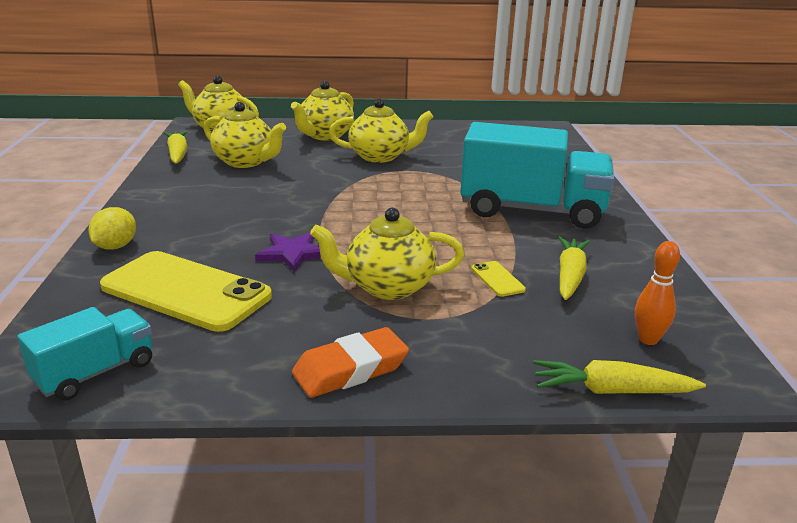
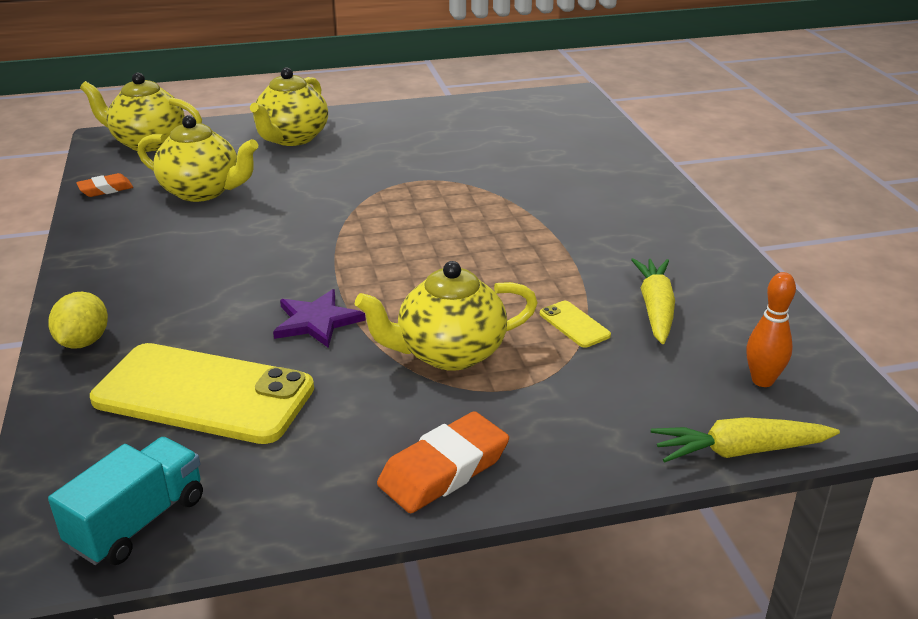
camera: 10 degrees left, 5 degrees up
yellow carrot [164,131,188,163] -> orange eraser [76,173,133,197]
yellow teapot [329,99,433,163] -> none
turquoise truck [460,122,614,229] -> none

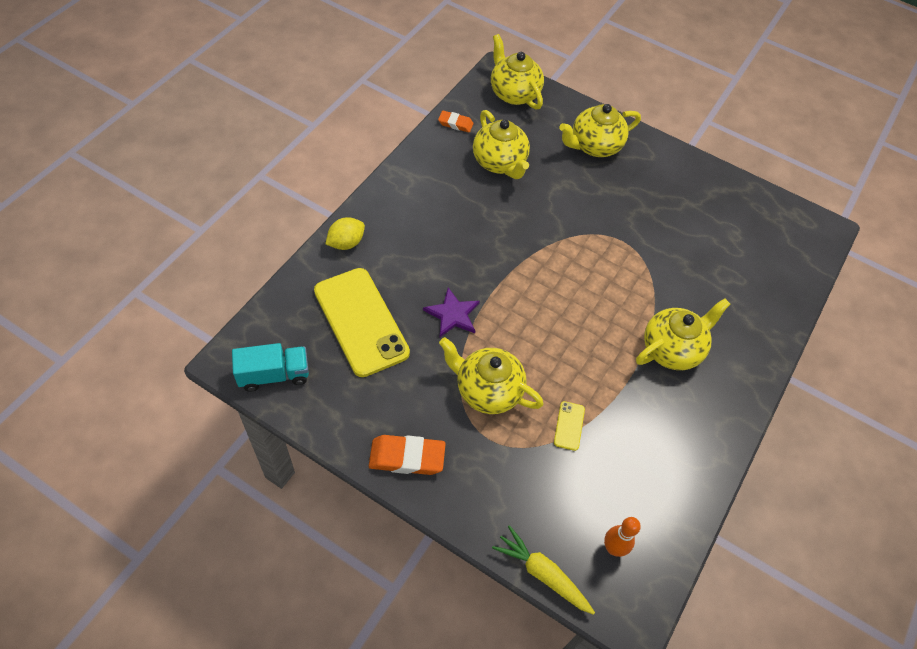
camera: 40 degrees right, 25 degrees up
yellow carrot [631,258,675,344] -> none
none -> yellow teapot [636,299,730,370]

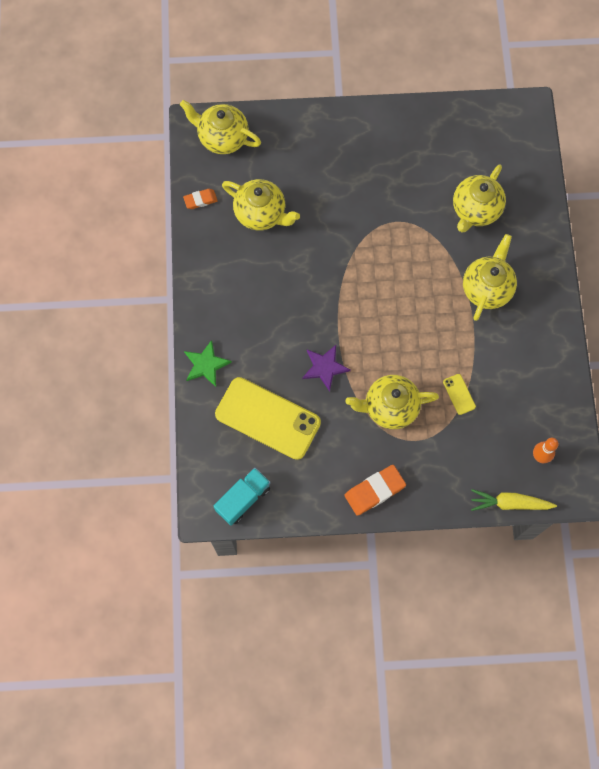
camera: 30 degrees left, 15 degrees up
yellow lemon [326,217,365,250] -> green star [184,340,232,387]
yellow teapot [559,104,641,157] -> yellow teapot moved to [453,165,506,232]

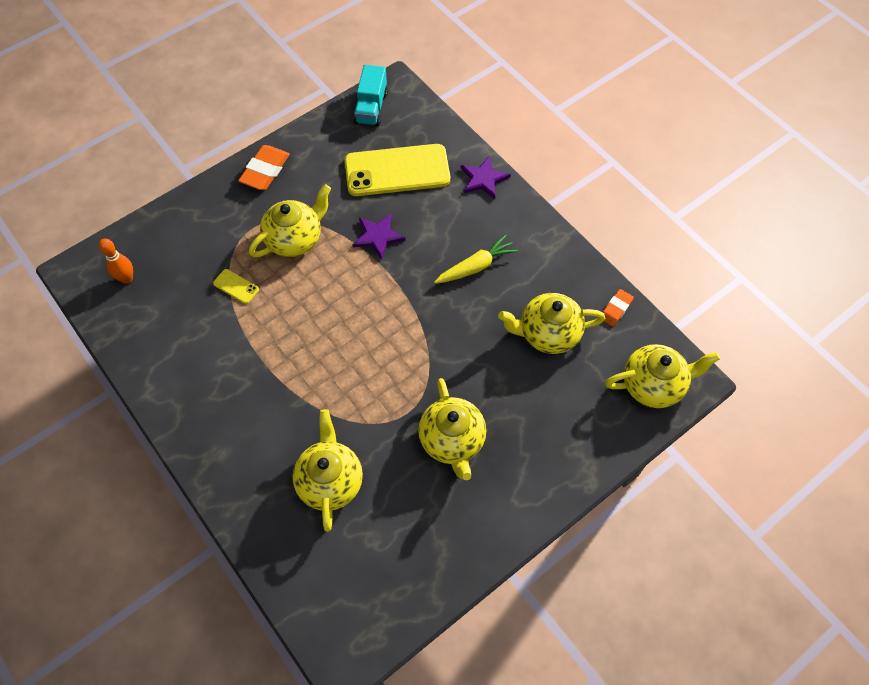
camera: 145 degrees right, 10 degrees down
green star [184,340,232,387] -> purple star [461,156,511,199]
yellow teapot [463,234,517,321] -> yellow teapot moved to [418,378,486,480]
yellow carrot [471,489,557,511] -> yellow carrot moved to [434,234,518,284]

